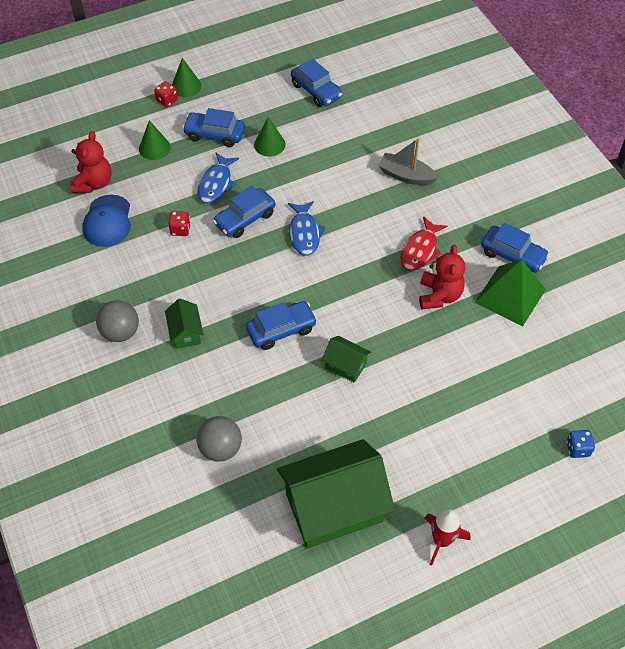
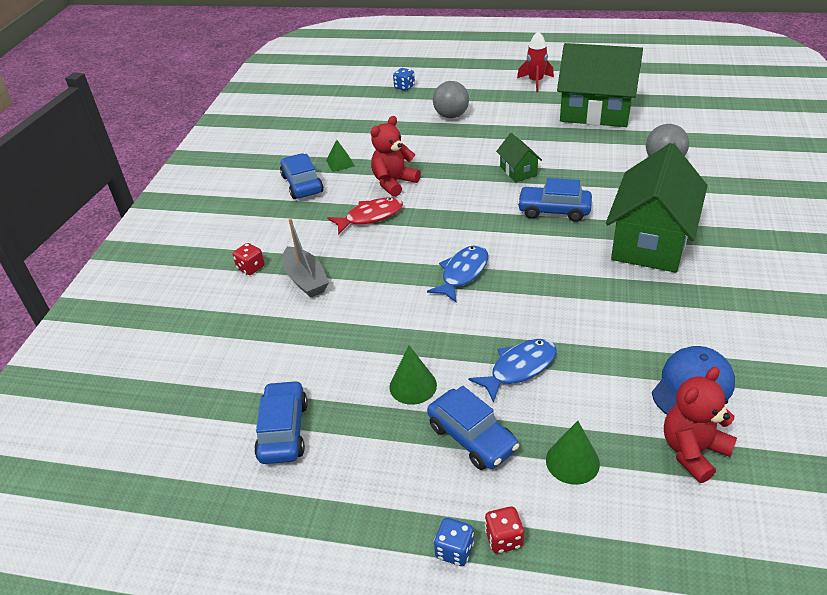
camera: 140 degrees left, 15 degrees down
grey ball [96,300,139,342] -> grey ball moved to [433,81,469,118]
green house [165,298,204,349] -> green house [606,143,708,273], size x2.22
red dice [168,211,191,236] -> red dice moved to [233,243,264,275]
green cone [172,58,202,97] -> blue dice [434,518,474,566]
blue car [213,186,275,238] -> none
green pyramid [475,259,546,327] -> green pyramid [326,140,355,172], size x0.47

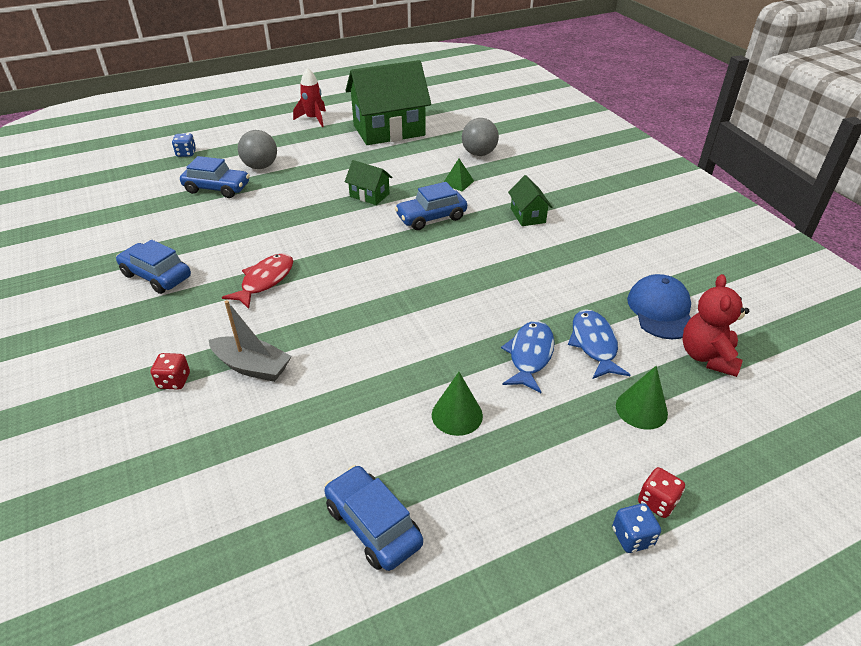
camera: 40 degrees left, 0 degrees up
green pyramid [326,140,355,172] -> green pyramid moved to [444,159,474,191]
red teddy bear [371,116,421,197] -> none
blue fish [427,245,488,302] -> blue fish moved to [568,309,630,379]
blue car [427,386,519,470] -> blue car moved to [180,156,250,198]
green house [606,143,708,273] -> green house [508,175,552,226], size x0.45

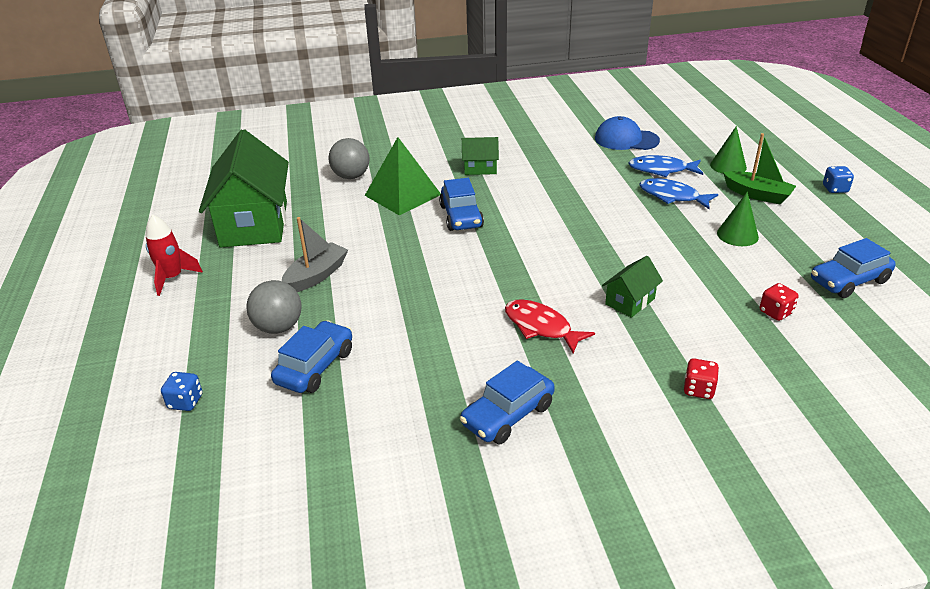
camera: 75 degrees left, 5 degrees down
grey boat [209,300,292,382] -> grey boat moved to [282,217,348,292]
green house [345,160,392,205] -> green house moved to [602,256,663,318]
green pyramid [444,159,474,191] -> green pyramid [365,137,441,215], size x2.15
red dice [638,467,685,518] -> red dice moved to [760,283,798,321]
red teddy bear [682,274,749,377] -> none
none -> green boat [723,133,796,205]

